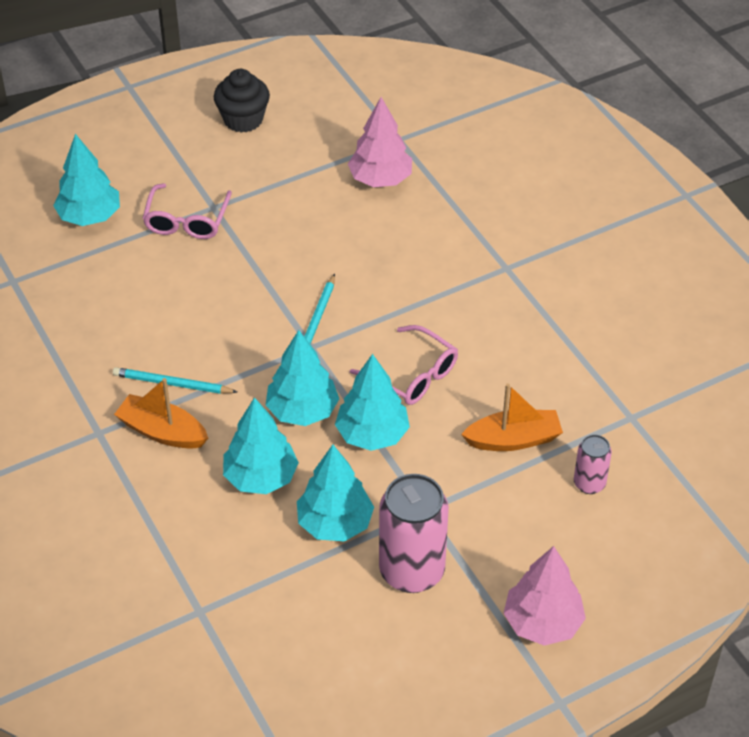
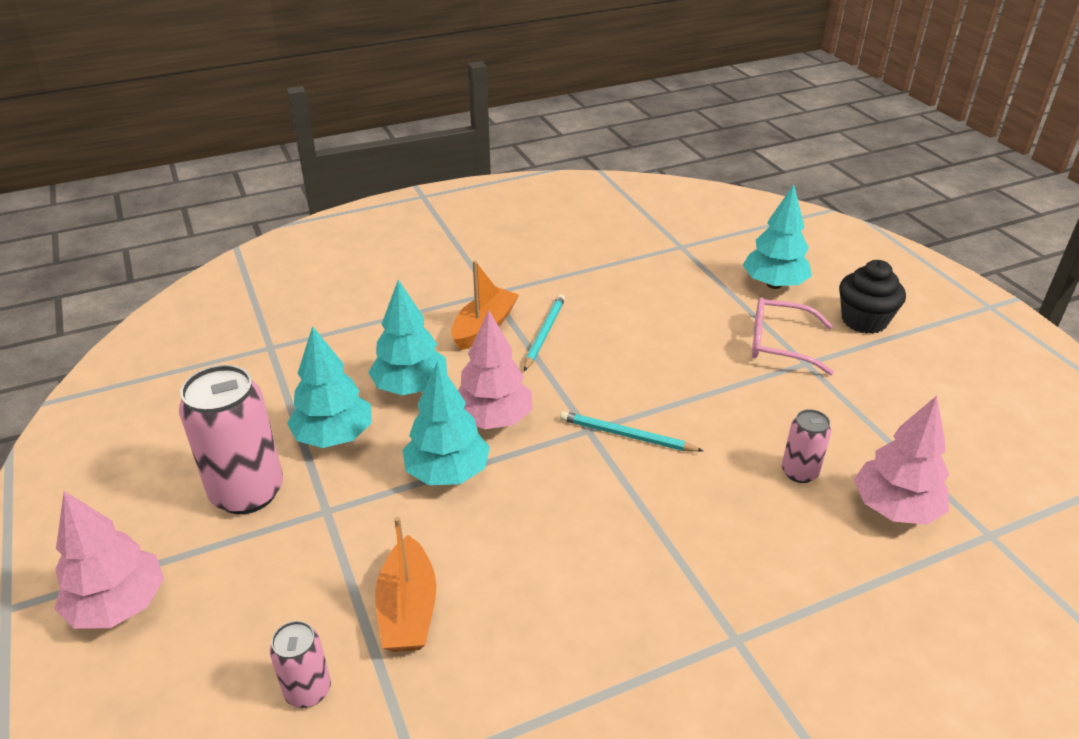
camera: 95 degrees right, 10 degrees down
black cupcake [214,69,270,133] -> black cupcake moved to [839,260,906,334]
turquoise tree [266,330,339,426] -> pink tree [458,310,532,429]
pink glasses [350,325,458,405] -> none
none -> pink can [782,409,831,483]

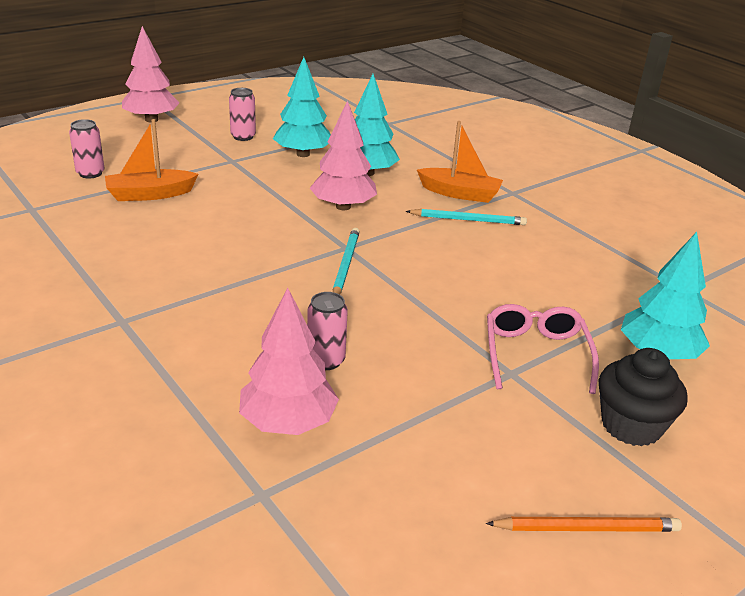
camera: 75 degrees right, 5 degrees down
pink can [179,365,283,514] -> pink can [229,88,256,141], size x0.52
turquoise tree [402,361,490,485] -> none
none -> orange pencil [486,517,682,532]

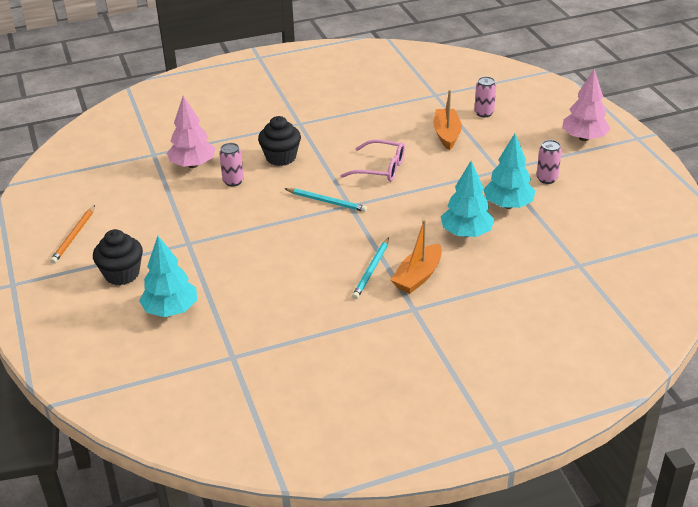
camera: 110 degrees right, 5 degrees up
pink tree [310,100,377,210] -> none
pink glasses [487,304,599,394] -> pink glasses moved to [340,139,405,182]
none -> black cupcake [258,116,301,166]

